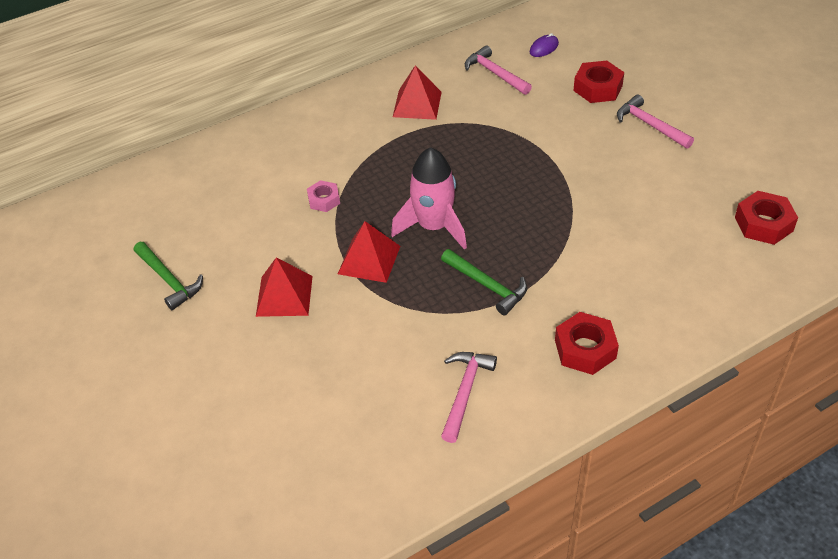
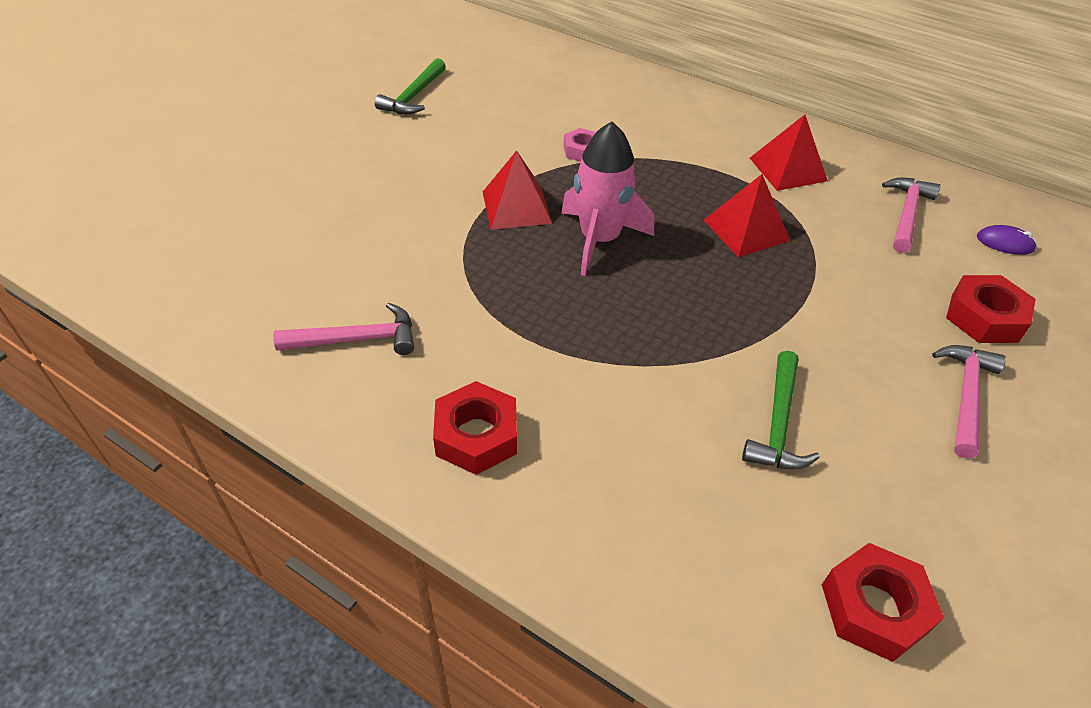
camera: 60 degrees right, 0 degrees up
red pyramid [256,257,313,317] -> red pyramid moved to [704,174,790,257]
green hammer [441,249,527,315] -> green hammer moved to [742,351,820,469]

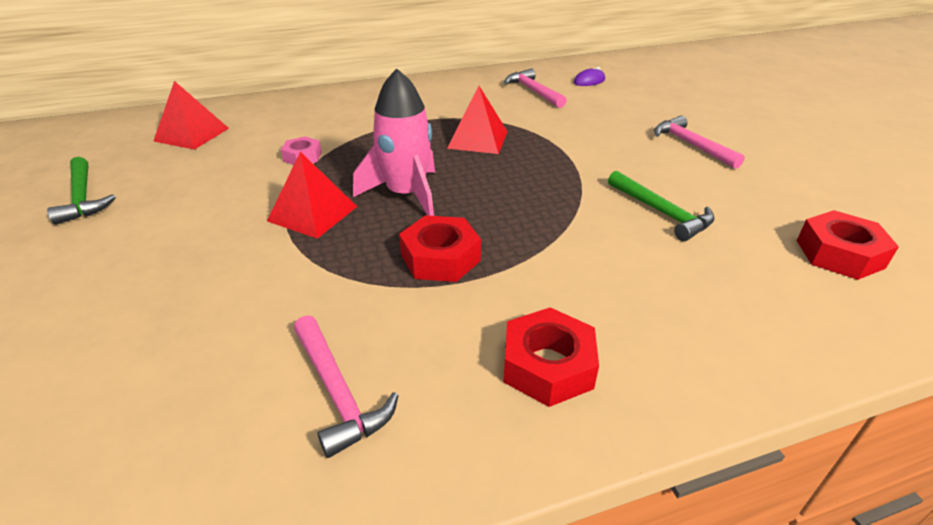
camera: 50 degrees left, 10 degrees down
pink hammer [273,303,414,355] -> pink hammer turned 120 degrees clockwise [294,315,399,458]
red pyramid [750,115,828,191] -> red pyramid moved to [154,81,229,150]
red nut [946,275,1036,343] -> red nut moved to [399,215,481,282]

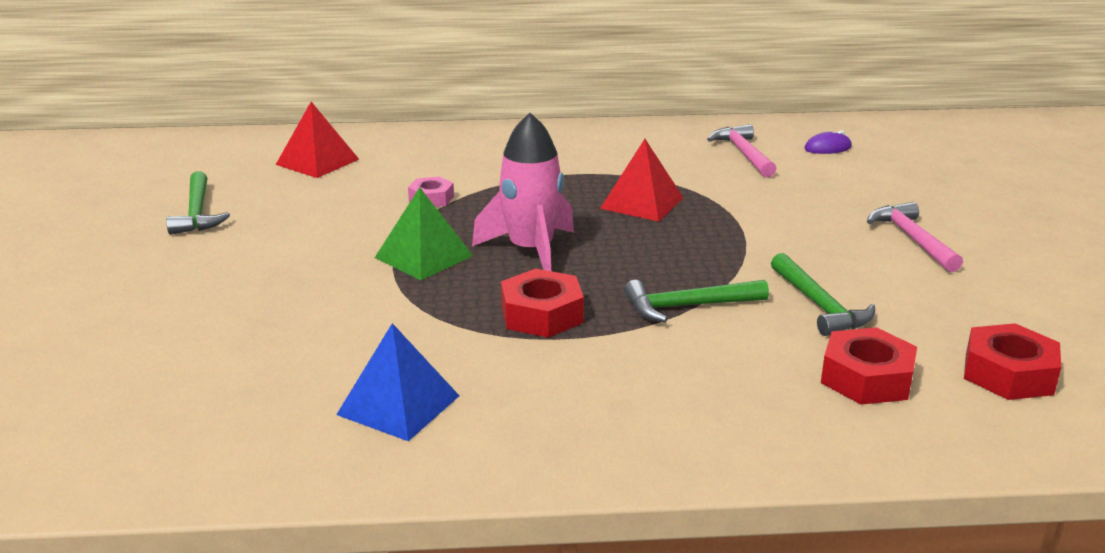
camera: 15 degrees right, 10 degrees down
red pyramid [267,152,357,239] -> green pyramid [375,187,473,280]
pink hammer [294,315,399,458] -> blue pyramid [336,323,459,441]
red nut [504,307,599,407] -> red nut moved to [821,327,917,405]
none -> green hammer [624,280,769,322]

